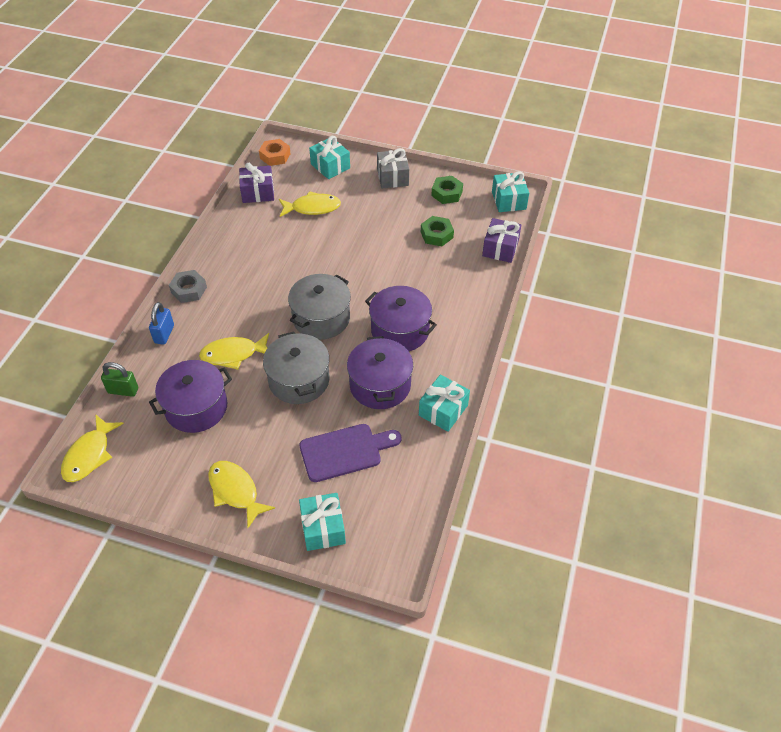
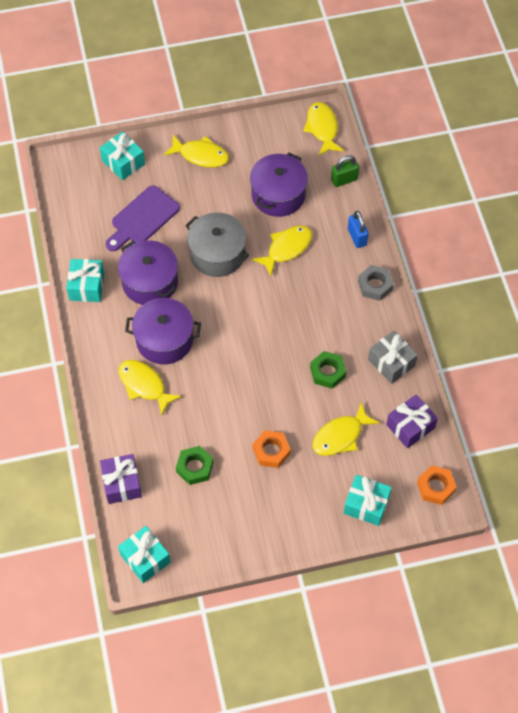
camera: 150 degrees right, 10 degrees up
grey pot [288,274,351,340] -> none
grey gift [377,148,409,188] -> grey gift moved to [368,331,418,384]
green nut [431,176,463,204] -> green nut moved to [310,351,346,389]
none -> yellow fish [119,360,182,415]
none -> orange nut [253,430,291,468]

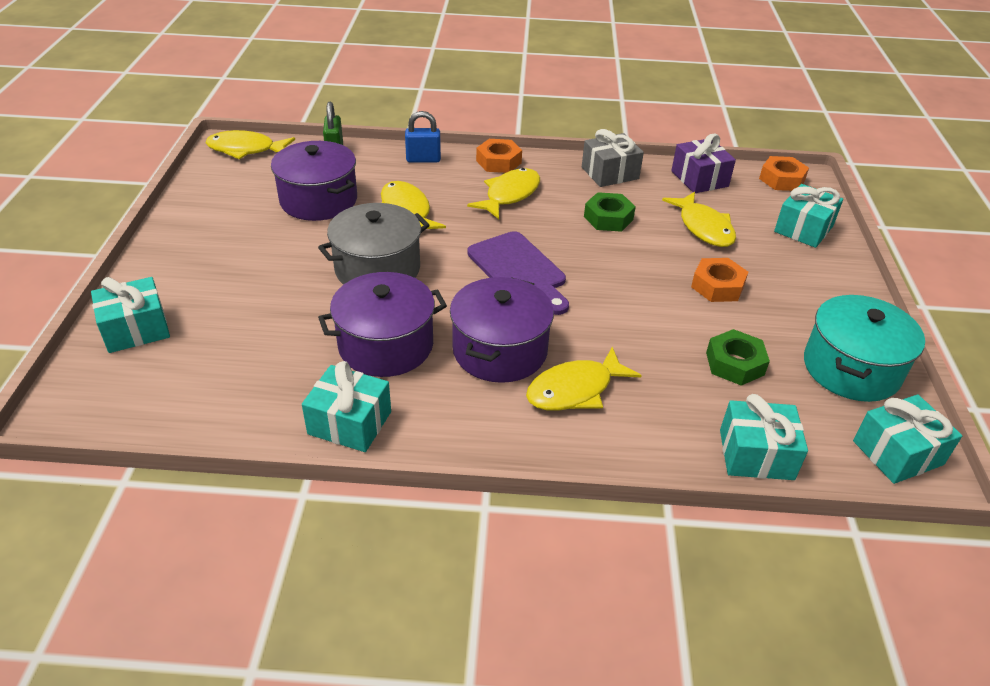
camera: 75 degrees left, 20 degrees down
purple gift [100,454,142,504] -> turquoise gift [720,394,808,480]
purple cutting board [106,185,180,251] -> purple cutting board moved to [467,231,569,315]
yellow fish [164,135,229,167] -> yellow fish moved to [467,168,540,219]
grey nut [358,265,394,301] -> orange nut [476,139,522,173]
none -> turquoise pot [804,295,925,402]

